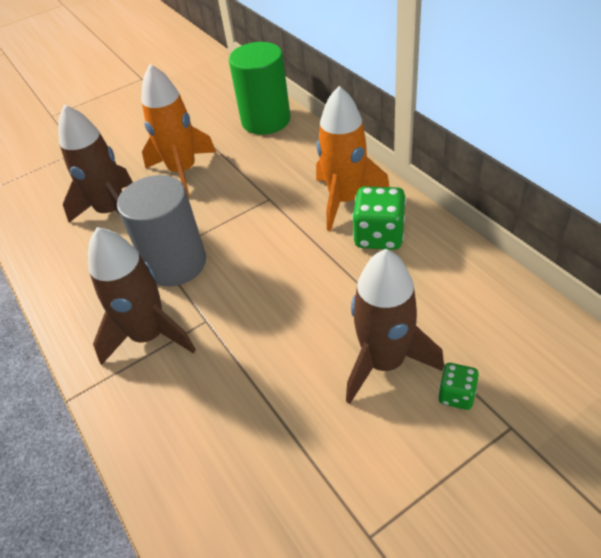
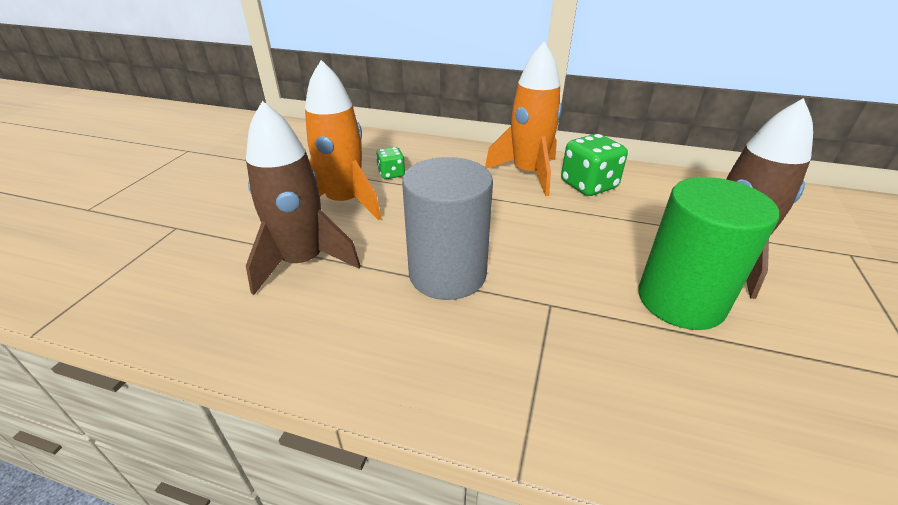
camera: 45 degrees left, 10 degrees down
brown rocket [88,227,196,365] -> none
green cylinder [229,42,291,135] -> green cylinder moved to [638,177,779,330]
green dice [438,363,479,410] -> green dice moved to [376,147,405,179]

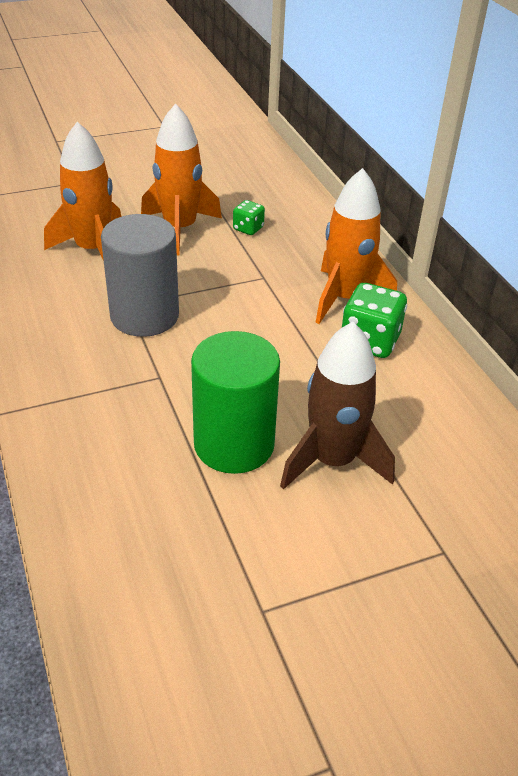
camera: 50 degrees right, 5 degrees up
brown rocket [246,101,361,295] -> orange rocket [44,122,121,261]

